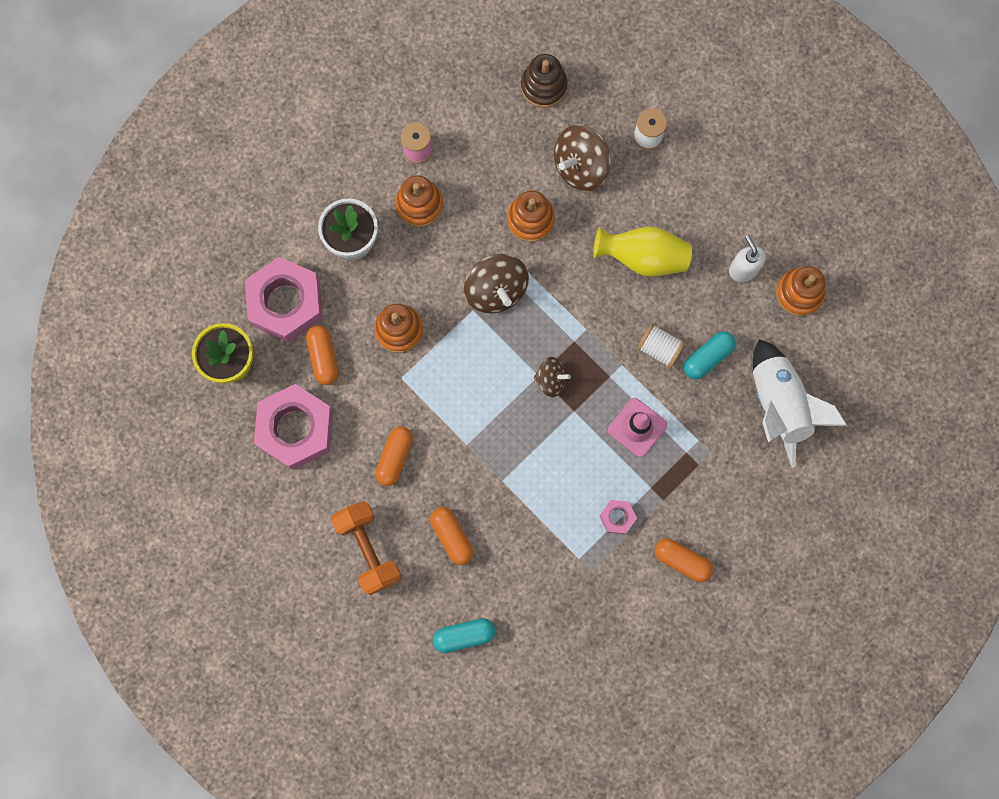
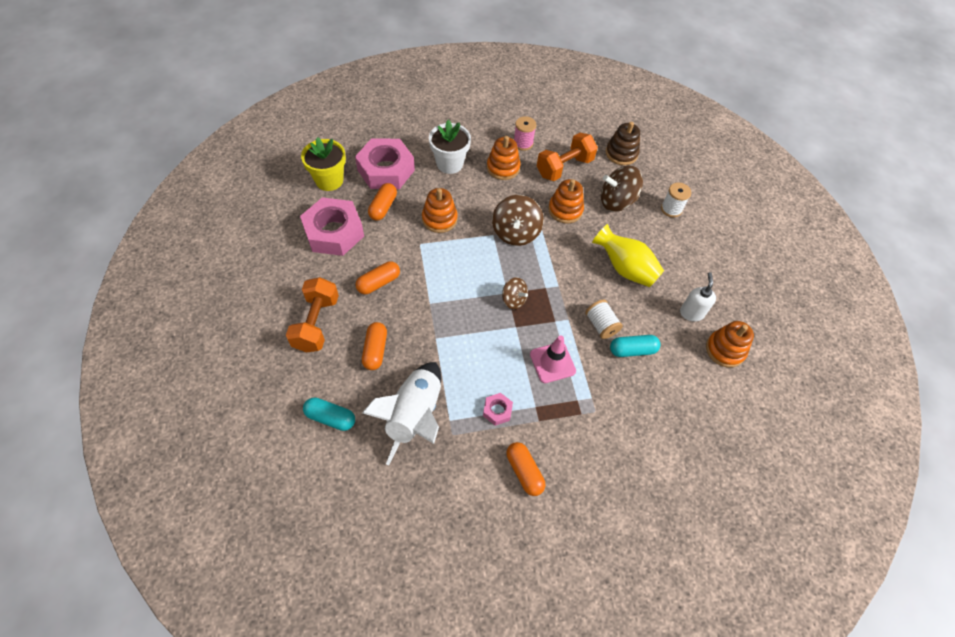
camera: 30 degrees right, 20 degrees down
white rocket [753,339,847,468] -> white rocket moved to [362,362,441,465]
none -> orange dumbbell [537,133,598,181]

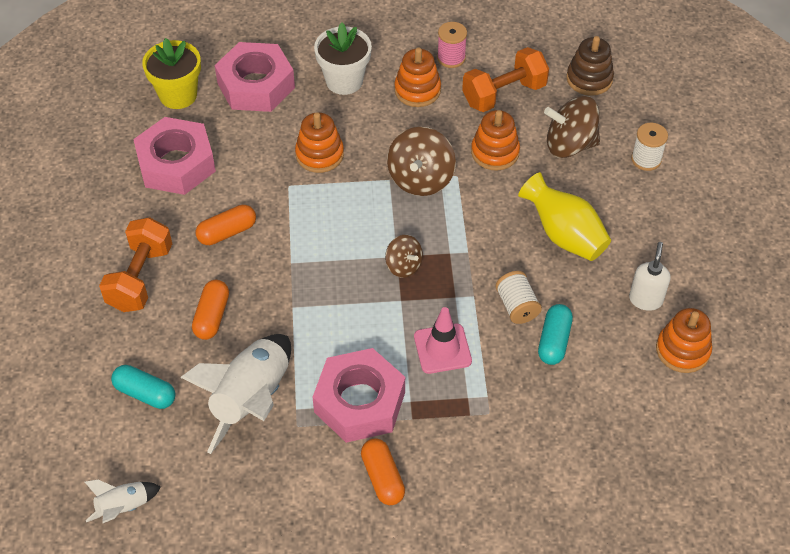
camera: 10 degrees right, 5 degrees down
orange capsule [368,183,397,220] -> none
pink nut [483,393,513,426] -> pink nut [313,348,405,443], size x2.28
turquoise capsule [610,335,661,357] -> turquoise capsule turned 75 degrees counterclockwise [538,304,573,365]
none -> white rocket [85,480,161,524]

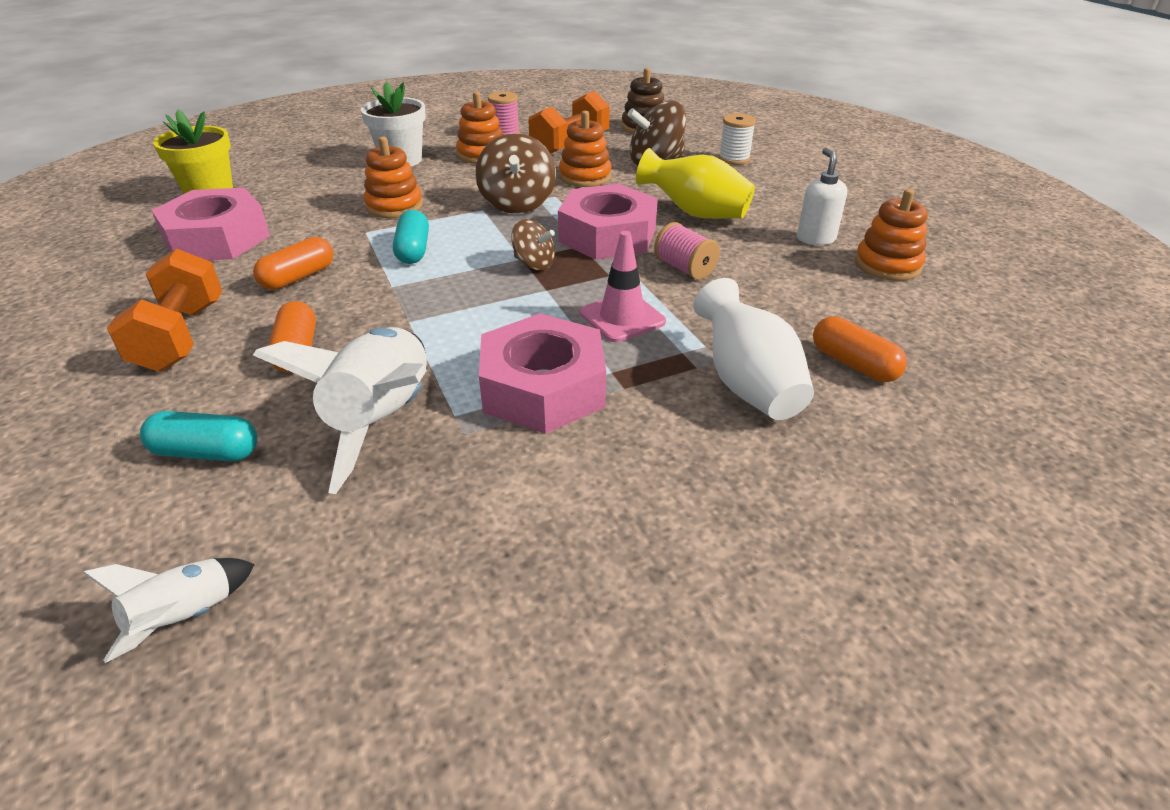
camera: 20 degrees left, 15 degrees down
pink nut [215,42,295,112] -> pink nut moved to [558,184,658,260]
orange capsule [361,438,405,505] -> orange capsule moved to [813,316,907,382]
white spool [495,271,542,324] -> pink spool [654,222,720,280]
turquoise capsule [538,304,573,365] -> turquoise capsule moved to [393,210,429,264]
none -> white vase [693,278,814,420]

